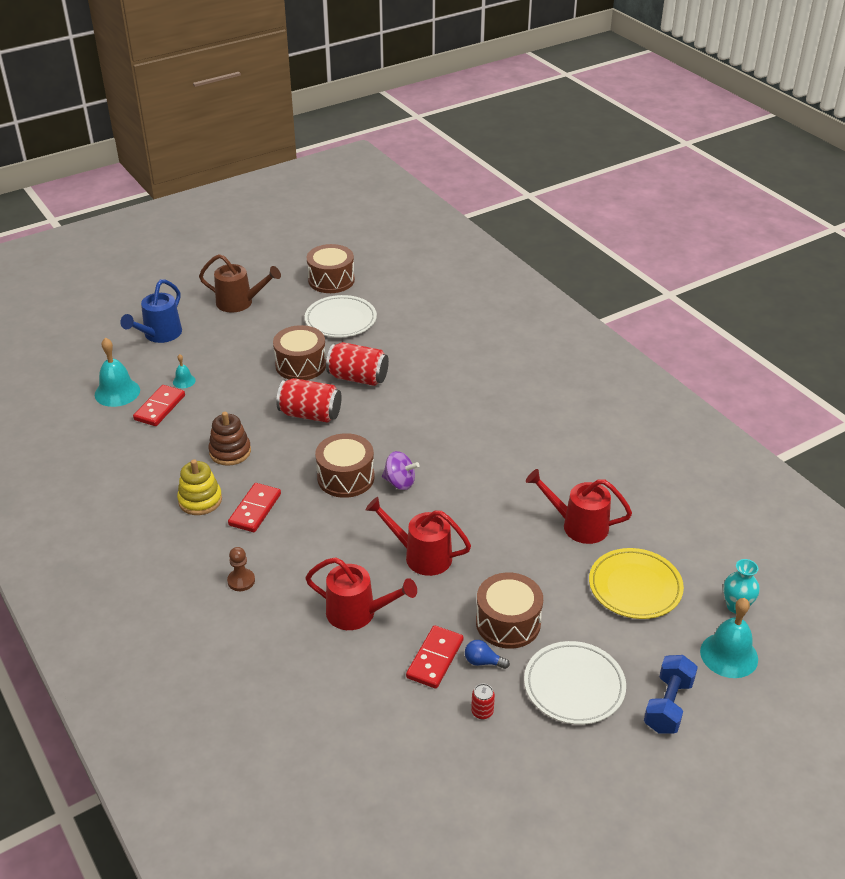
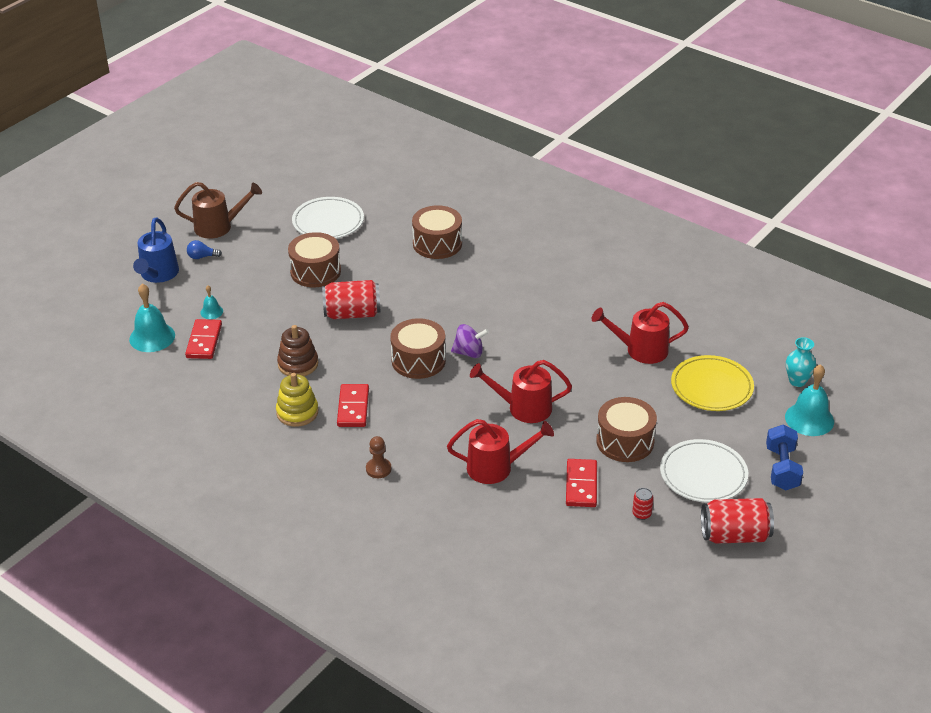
camera: 20 degrees left, 0 degrees up
brown drum [307,244,355,293] -> brown drum moved to [412,205,462,259]
red can [326,342,389,386] -> red can moved to [701,498,774,544]
blue light bulb [465,640,510,669] -> blue light bulb moved to [187,240,222,259]

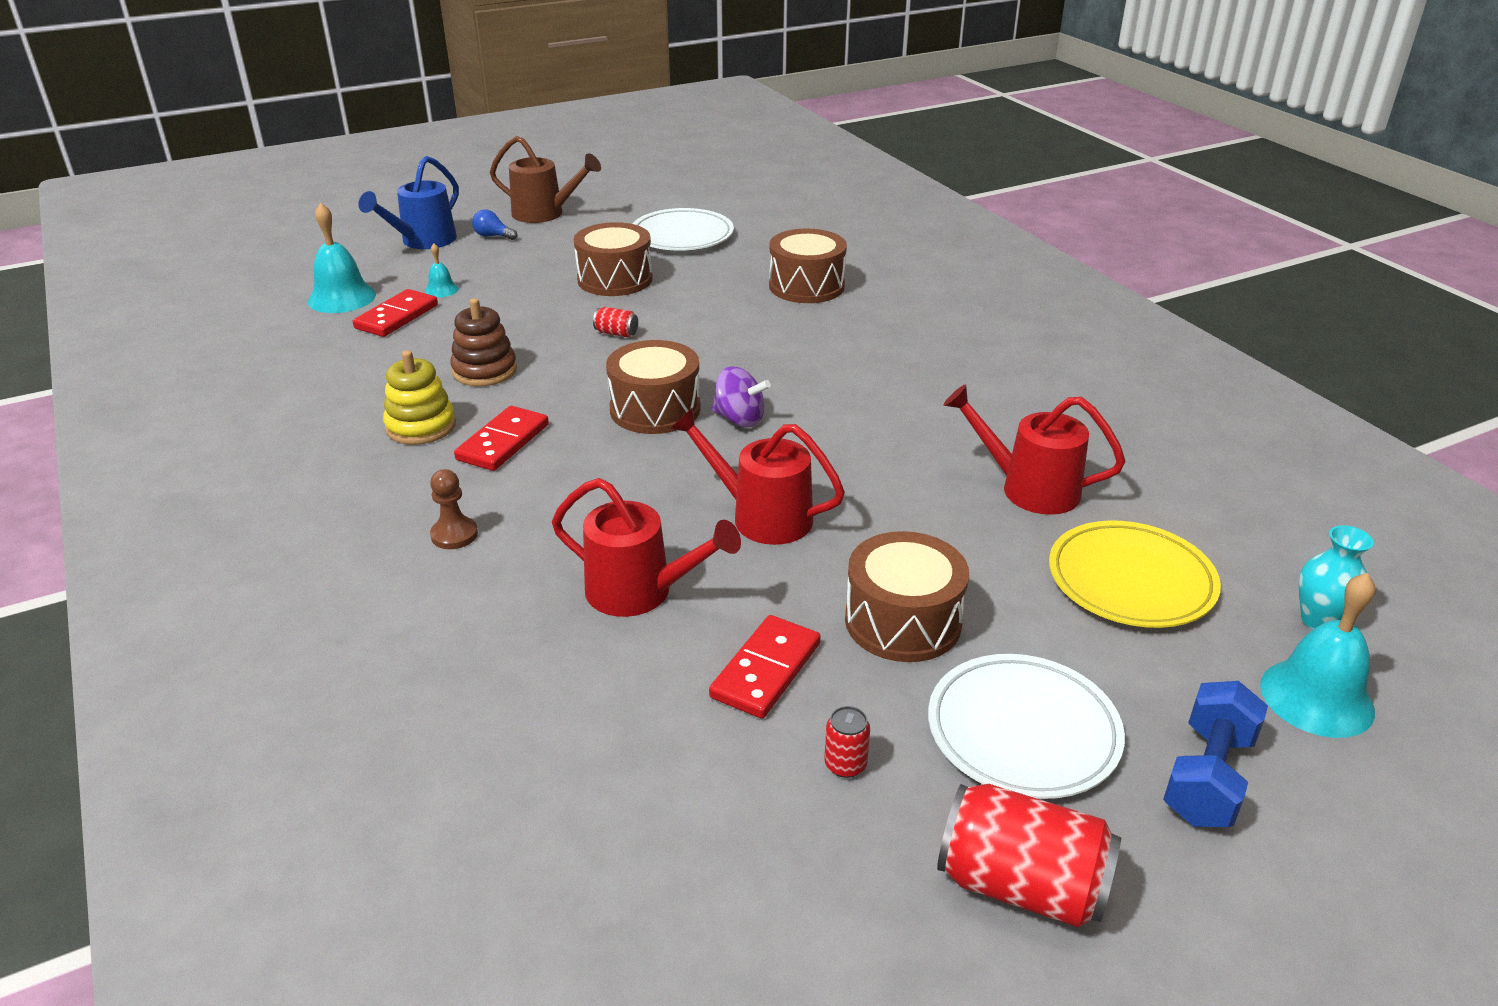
camera: 25 degrees right, 5 degrees down
red can [322,280,380,319] -> red can [593,307,638,337], size x0.46

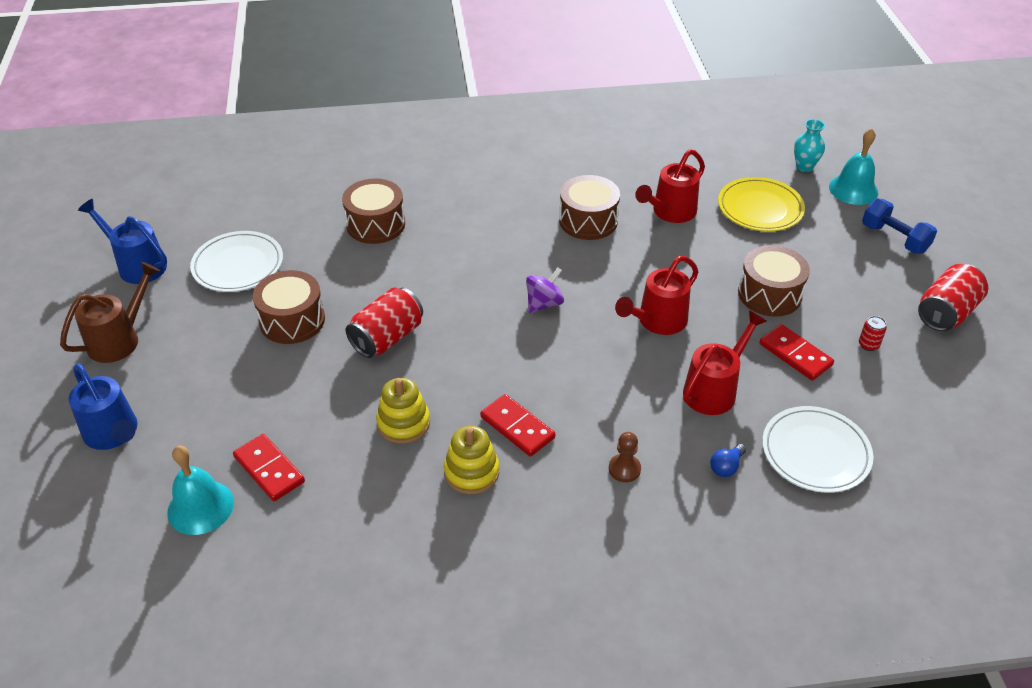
camera: 70 degrees left, 10 degrees up
turquoise bell [425,244,459,297] -> none
brown stacking toy [450,298,517,386] -> yellow stacking toy [376,378,430,444]
blue light bulb [472,209,517,240] -> blue light bulb moved to [710,444,746,477]
red can [593,307,638,337] -> red can [345,287,423,358], size x2.19
brown drum [606,340,701,434] -> brown drum moved to [559,175,620,240]
white plate [928,654,1125,799] -> white plate moved to [762,406,873,493]
none -> blue watering can [78,199,167,284]

